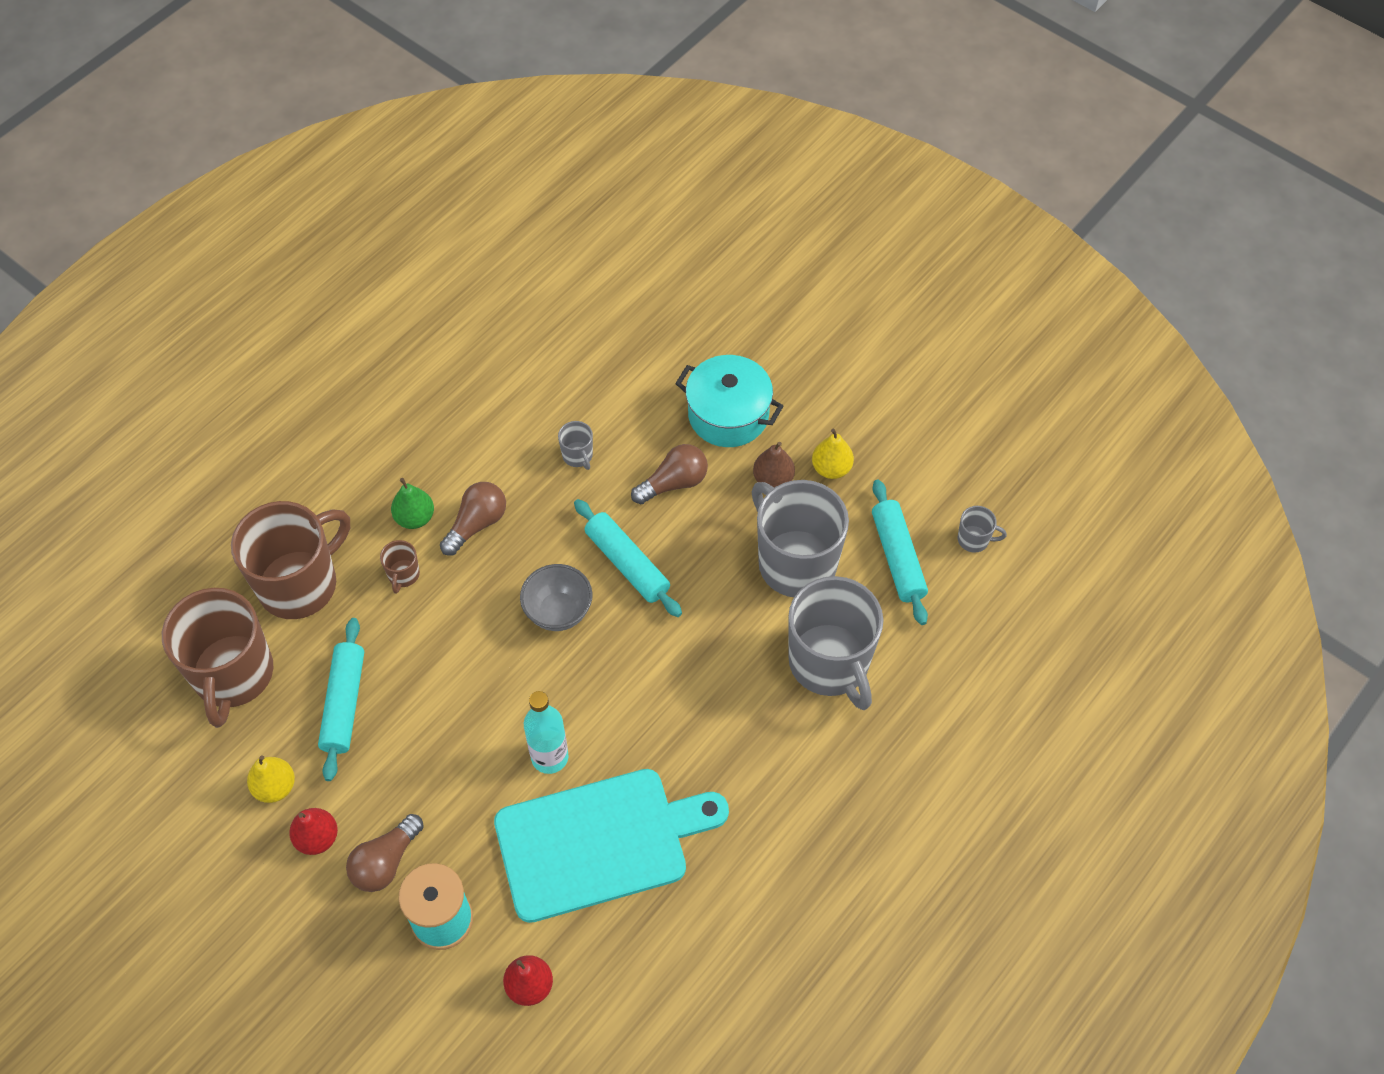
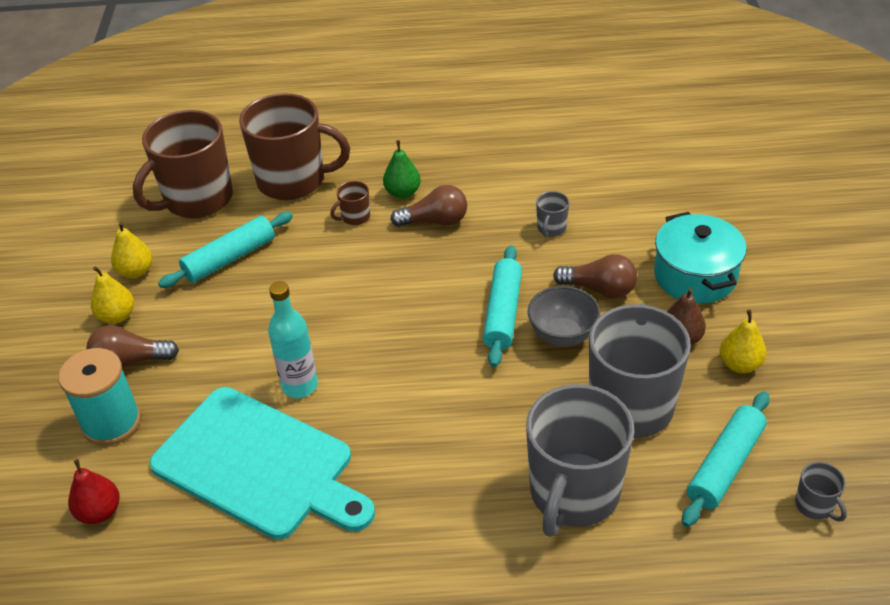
camera: 50 degrees right, 15 degrees down
red pear [289,808,338,855] -> yellow pear [91,266,134,324]
grey bowl [520,564,593,631] -> grey bowl moved to [528,286,600,347]

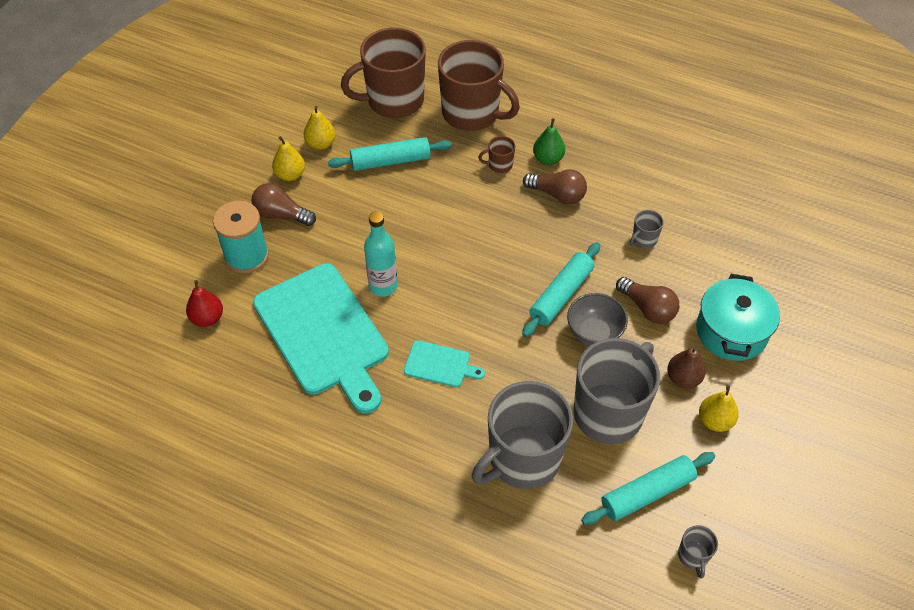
camera: 25 degrees right, 10 degrees up
none -> turquoise cutting board [404,340,485,387]

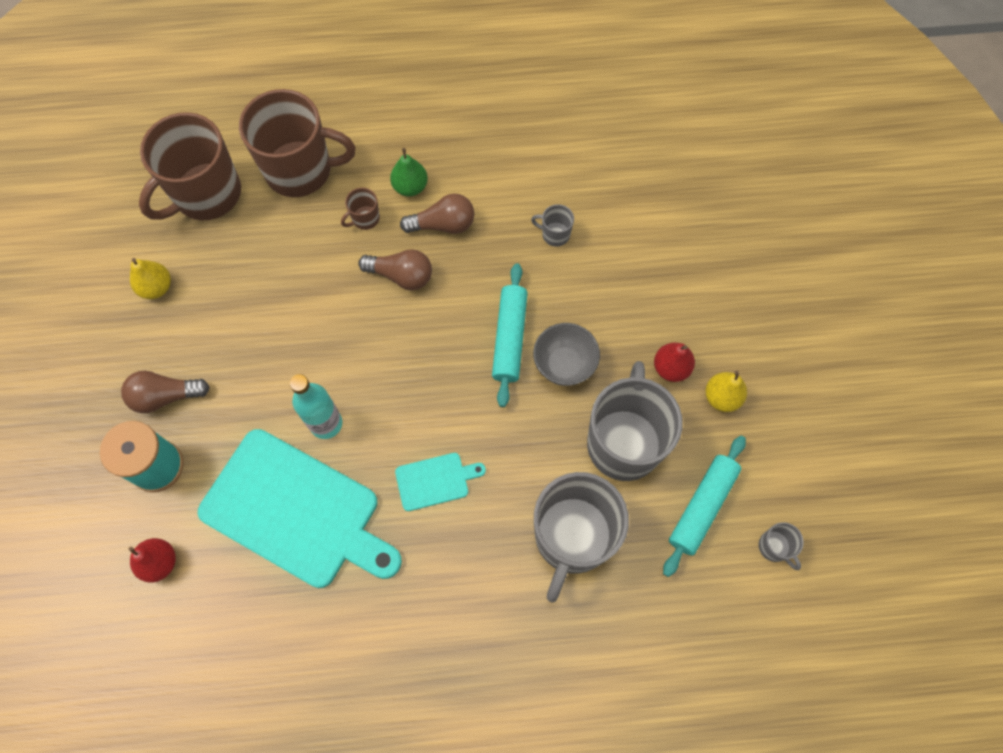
camera: 30 degrees left, 15 degrees up
yellow pear [272,136,305,181] -> none
turquoise rolling pin [328,137,452,171] -> none
brown light bulb [616,277,679,324] -> brown light bulb moved to [358,249,432,290]
grey mug [630,210,664,249] -> grey mug turned 90 degrees clockwise [531,204,574,247]
brown pear [667,347,706,388] -> red pear [654,343,695,382]
turquoise pot [696,274,780,361] -> none

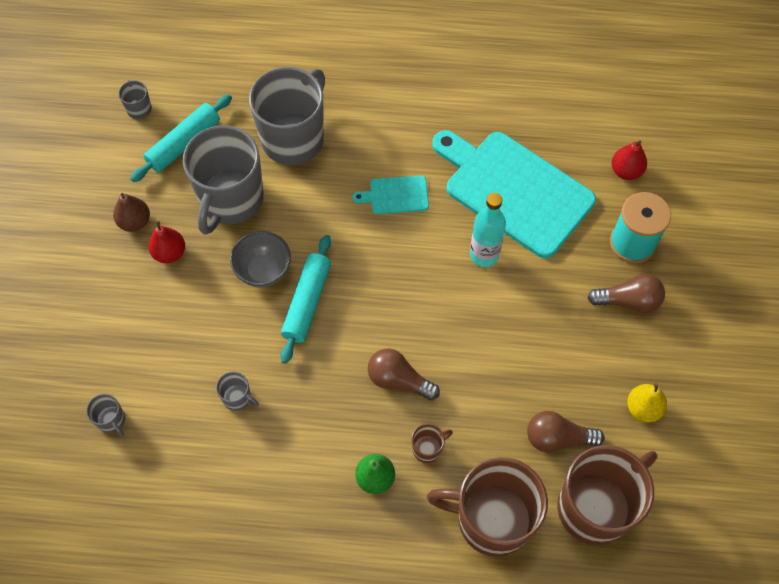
camera: 170 degrees left, 5 degrees down
brown light bulb [400,193,474,234] -> brown light bulb moved to [527,411,604,453]
yellow pear [706,371,747,412] -> brown pear [113,193,150,232]
none -> grey mug [86,394,125,436]

